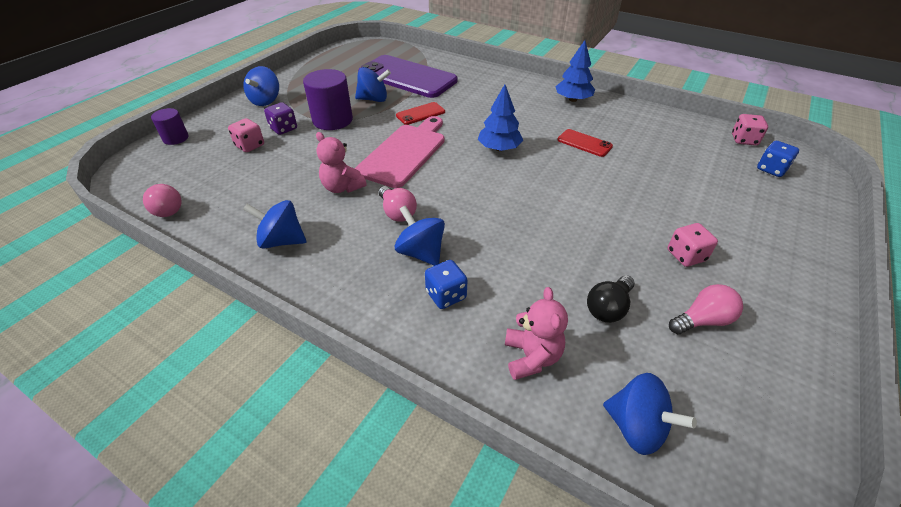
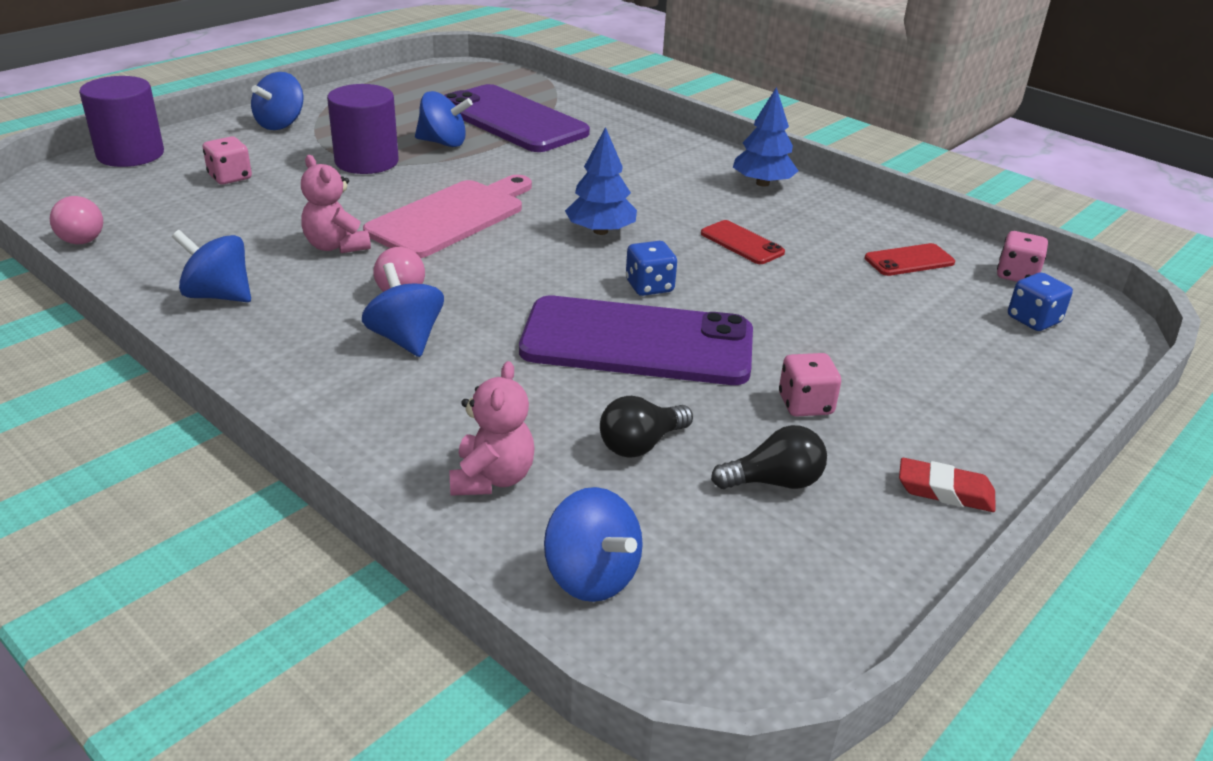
camera: 10 degrees right, 10 degrees down
purple cylinder [151,108,189,145] -> purple cylinder [79,76,164,167], size x1.73
purple dice [264,102,297,135] -> none
red phone [396,102,445,125] -> red phone moved to [864,243,955,276]
blue dice [425,260,467,309] -> blue dice moved to [626,241,677,296]
pink light bulb [669,284,743,334] -> black light bulb [711,425,827,489]
none -> purple phone [519,296,753,385]
none -> red eraser [899,458,996,512]

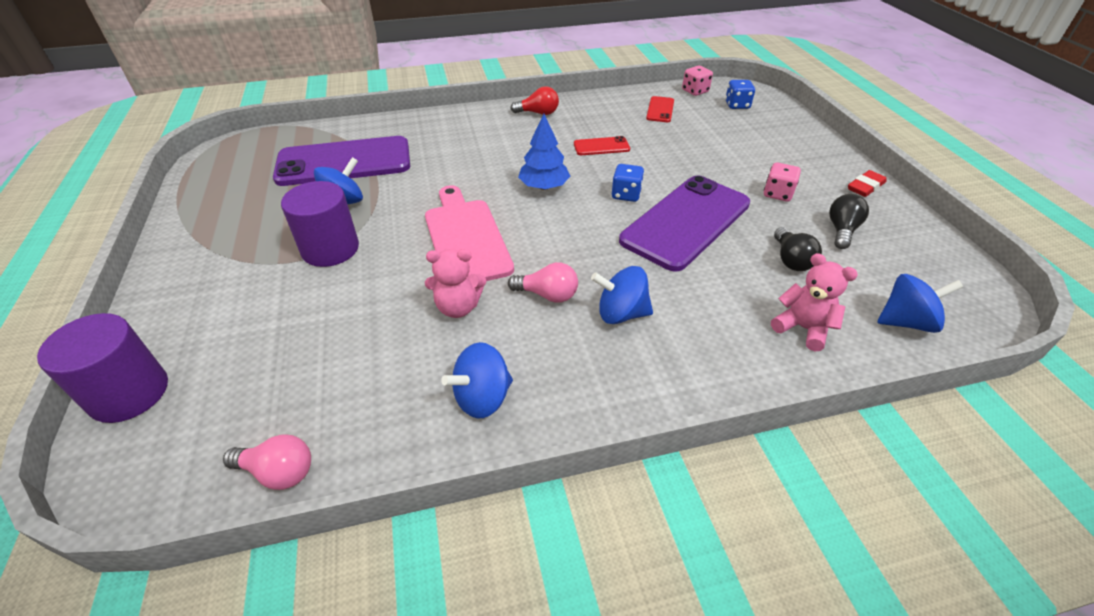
camera: 55 degrees left, 10 degrees up
pink dice [203,137,252,184] -> none
blue spinning top [251,72,303,130] -> none
blue tree [733,87,798,187] -> red light bulb [510,86,559,115]

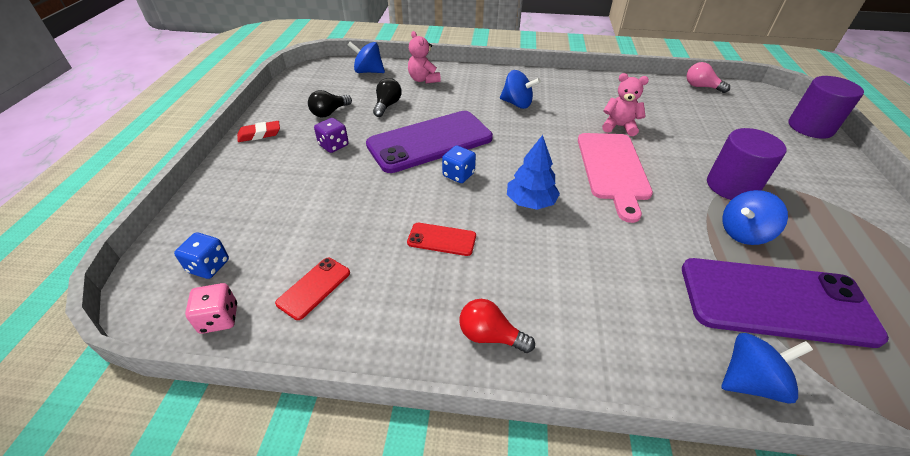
camera: 160 degrees left, 0 degrees up
blue spinning top [441,342,513,418] -> blue spinning top moved to [721,333,813,404]
pink light bulb [508,262,578,303] -> none
pink dice [764,162,801,202] -> purple dice [314,118,349,153]

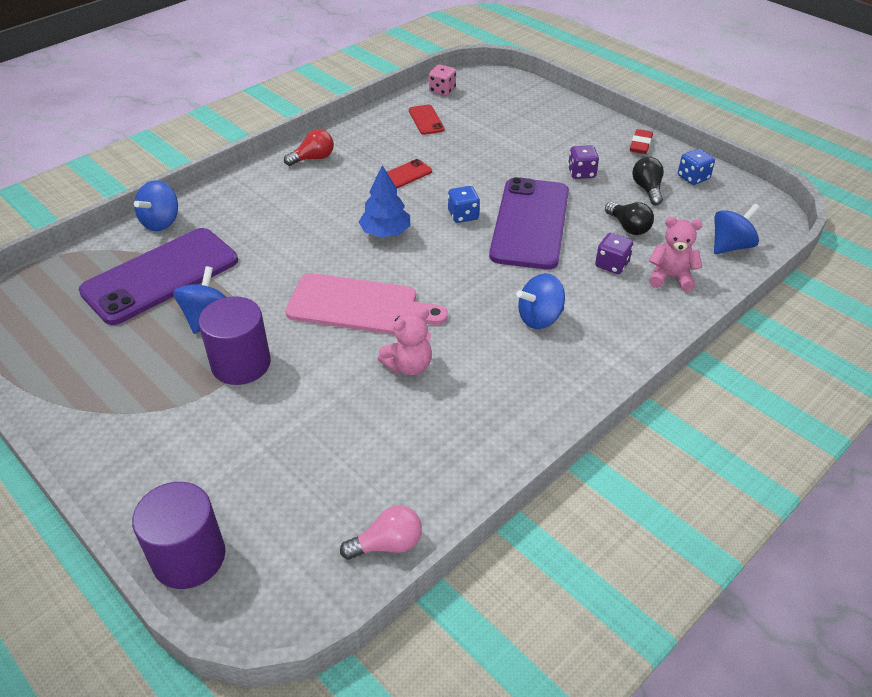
camera: 130 degrees right, 0 degrees up
blue dice [174,232,229,279] -> blue dice moved to [678,149,715,185]
pink cutting board [578,133,653,223] -> pink cutting board turned 150 degrees clockwise [285,273,448,335]
none -> purple dice [595,233,634,274]

